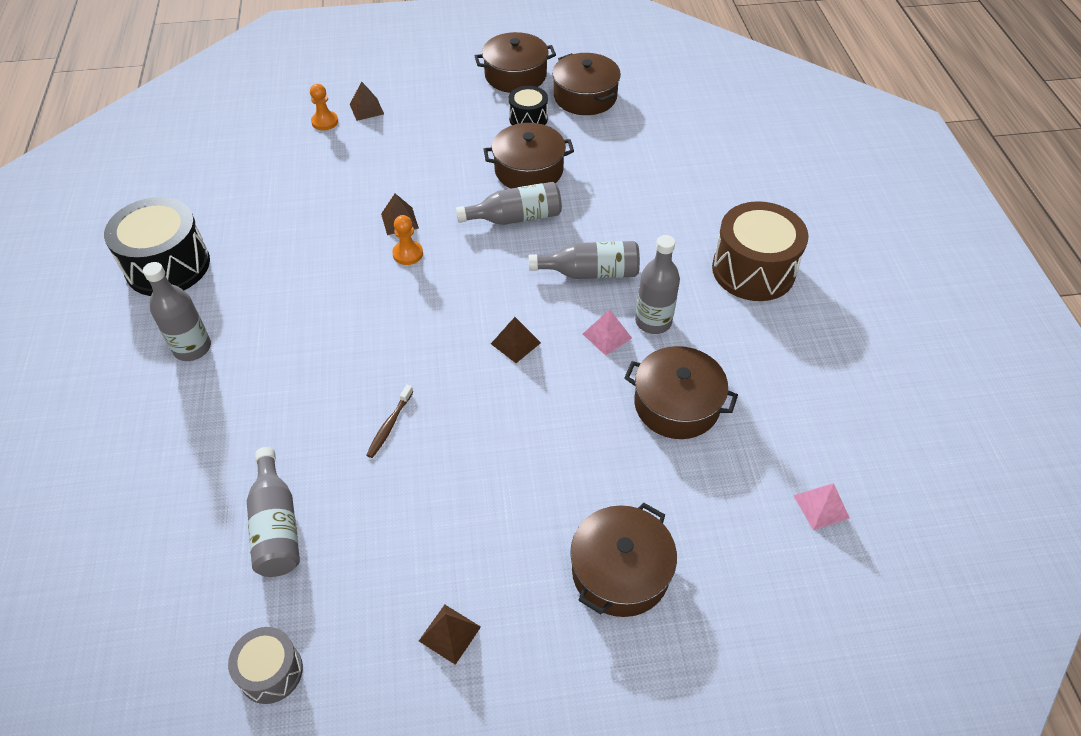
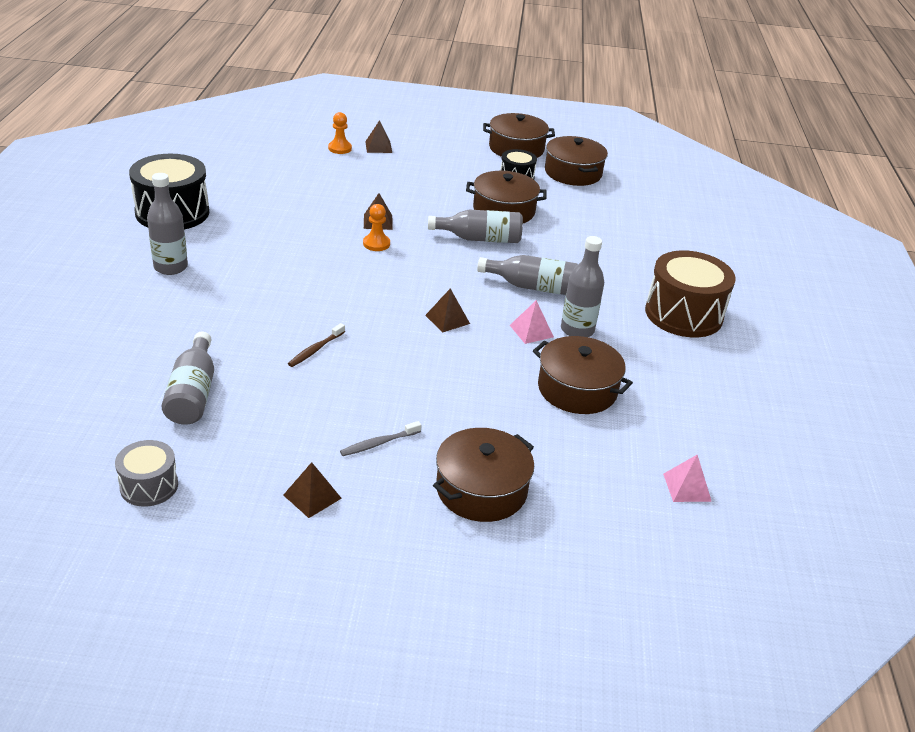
camera: 10 degrees right, 15 degrees down
none -> grey toothbrush [340,421,422,456]

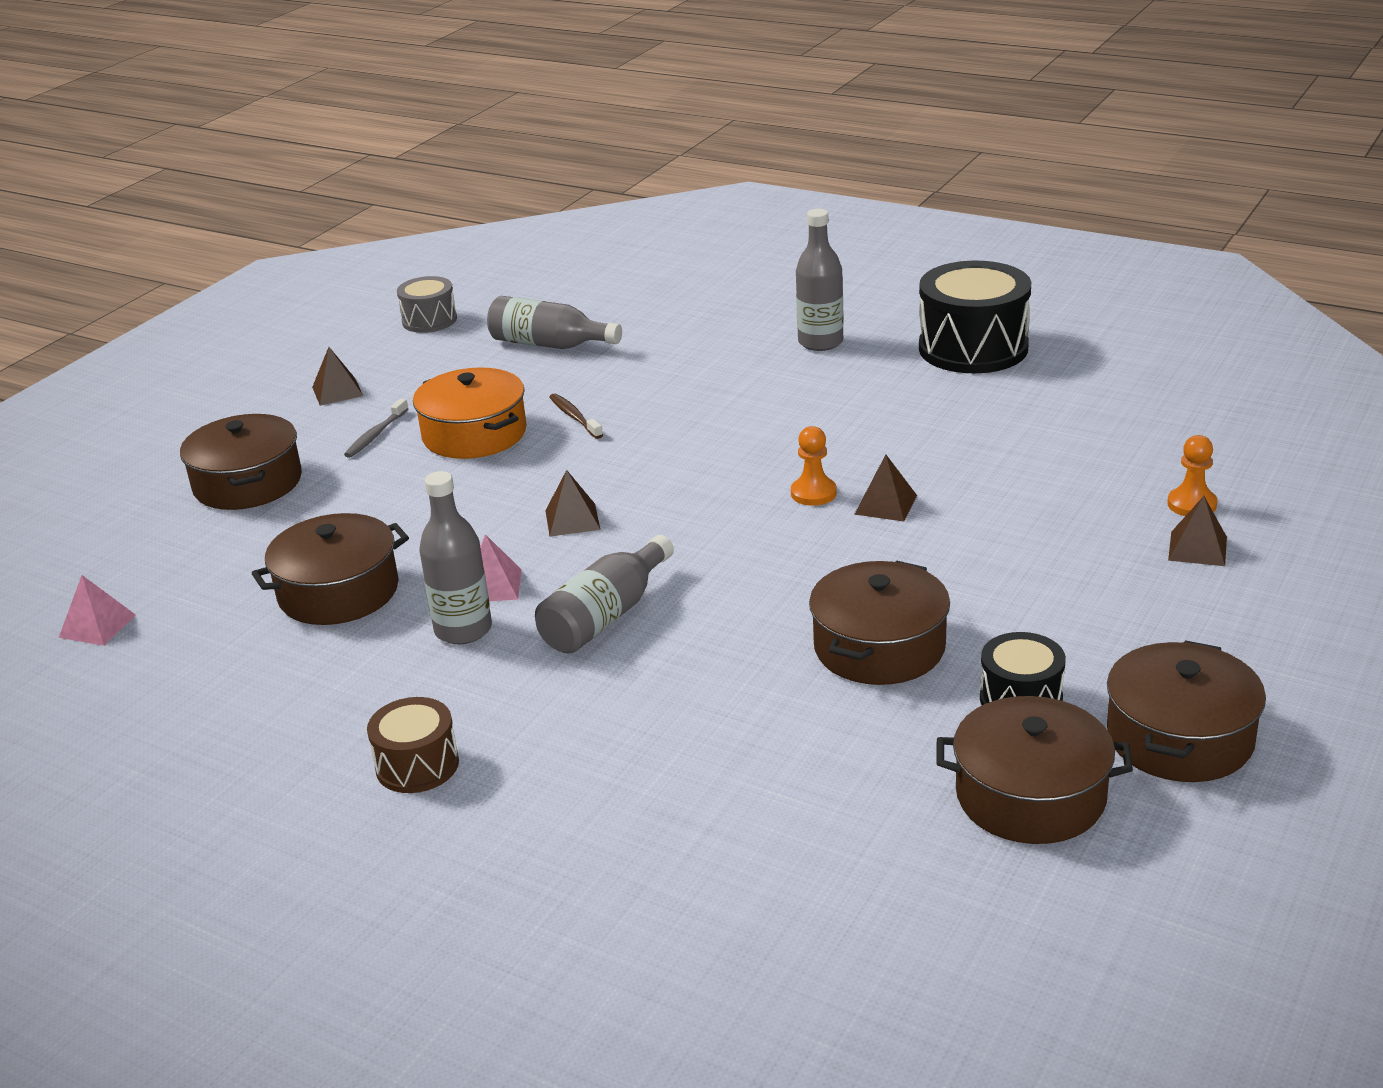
camera: 120 degrees right, 5 degrees down
grey toothbrush [340,421,422,456] -> grey toothbrush turned 150 degrees counterclockwise [344,399,408,458]
grey bottle [428,209,523,243] -> none
brown drum [645,250,736,337] -> brown drum [367,697,459,793], size x0.55
none -> orange pot [413,367,527,459]

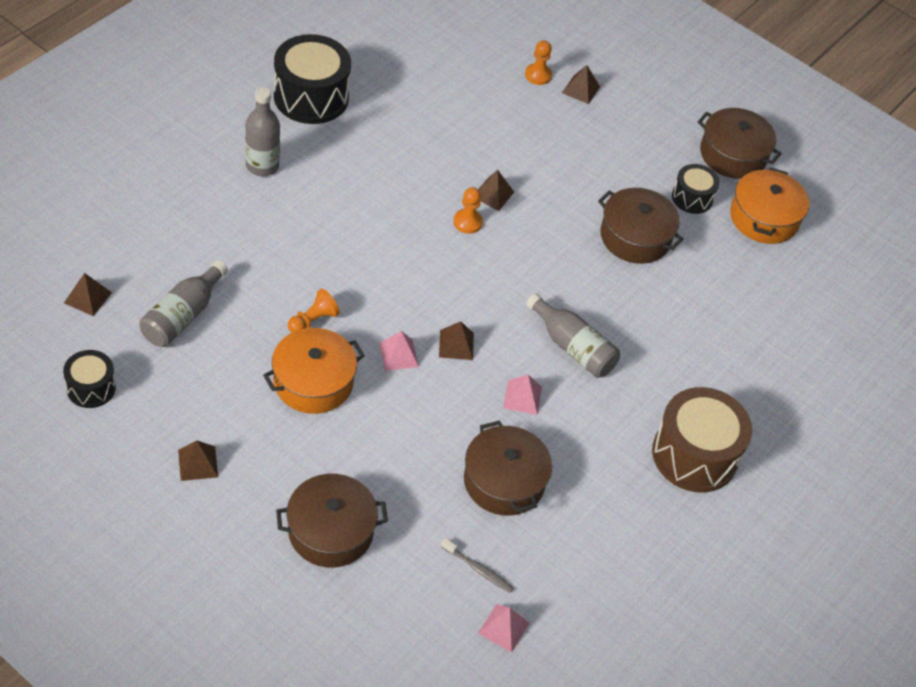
camera: 90 degrees left, 20 degrees up
grey toothbrush [344,399,408,458] -> grey toothbrush moved to [441,538,514,593]
brown drum [367,697,459,793] -> brown drum [652,387,752,493], size x1.83
grey drum [397,276,457,333] -> black drum [63,350,116,408]
grey bottle [419,471,492,644] -> none
brown toothbrush [549,393,603,439] -> orange pawn [288,288,340,333]
brown pot [936,696,1133,844] -> orange pot [730,167,809,244]
none -> brown pyramid [64,273,112,316]
none -> pink pyramid [379,331,419,371]

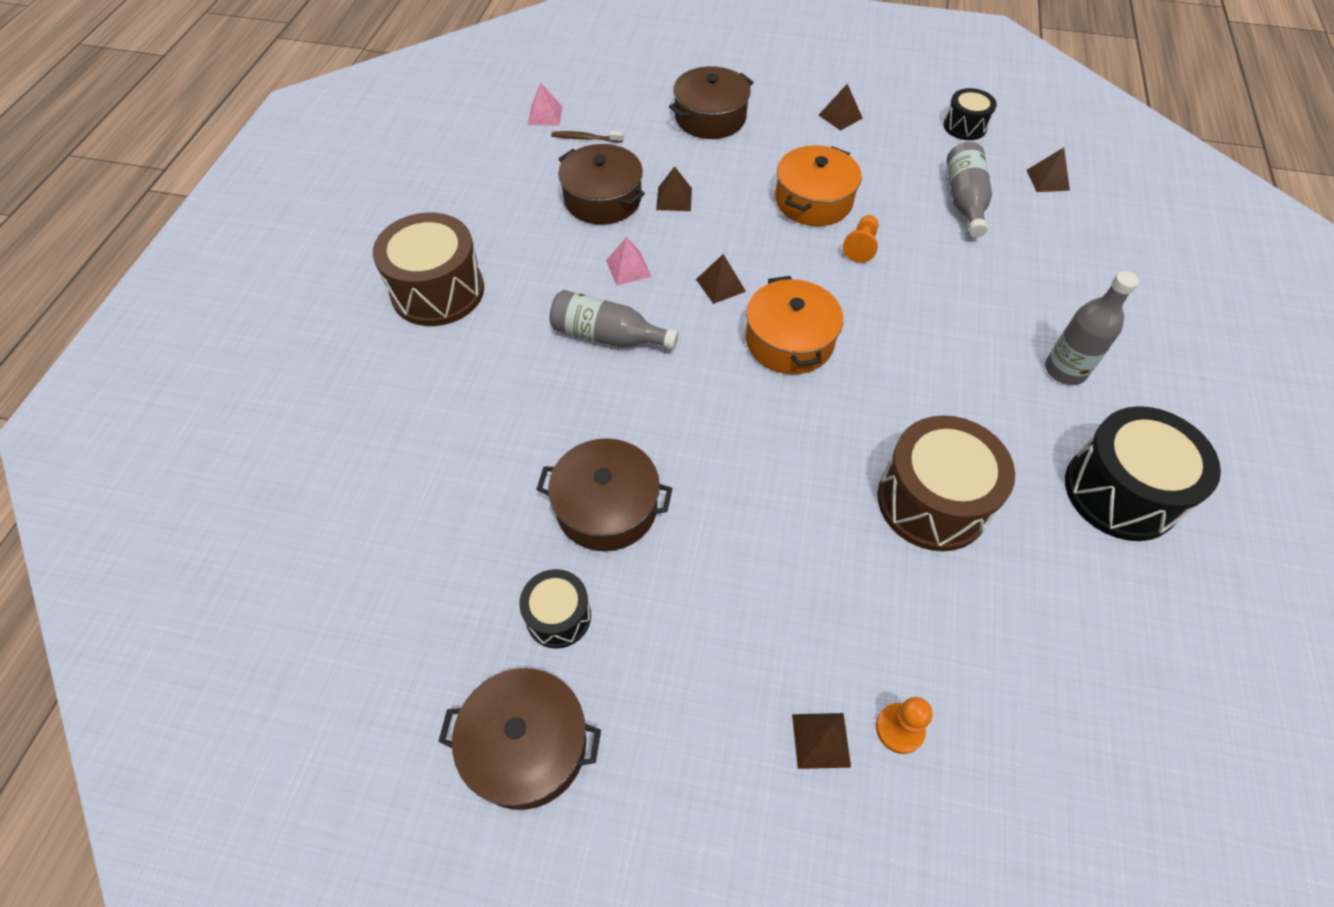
camera: 160 degrees right, 5 degrees up
pink pyramid [379,331,419,371] -> none
grey toothbrush [441,538,514,593] -> brown toothbrush [551,131,624,143]
orange pawn [453,187,483,234] -> none
brown pyramid [478,170,514,211] -> brown pyramid moved to [656,166,692,211]
orange pot [730,167,809,244] -> orange pot moved to [746,276,843,374]
none -> brown drum [877,415,1015,551]

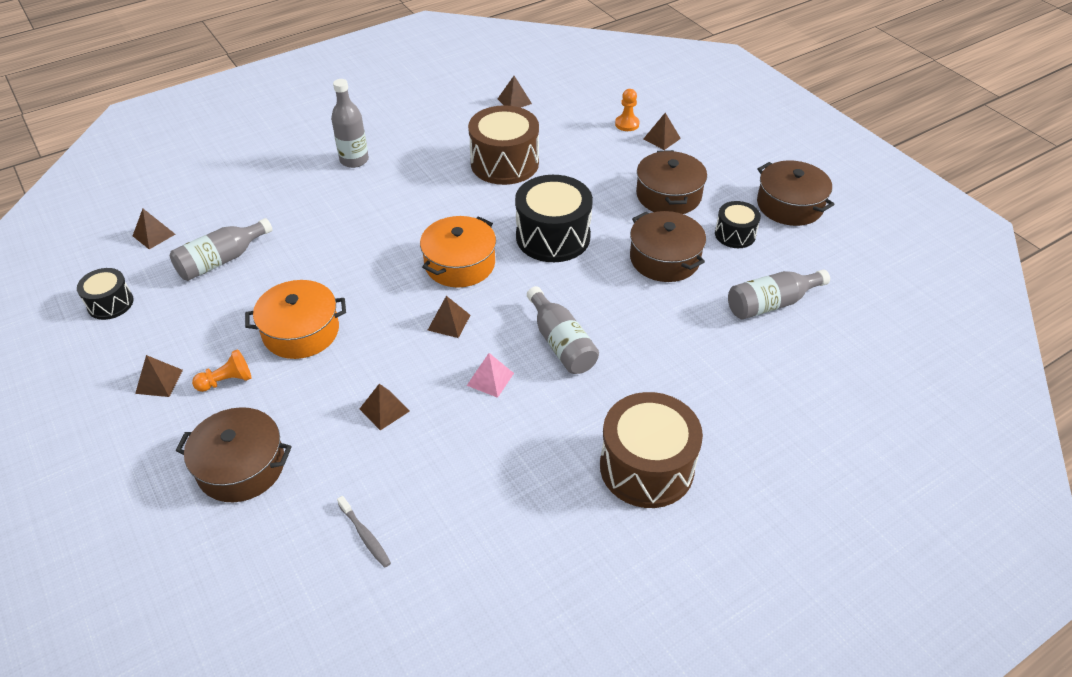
camera: 135 degrees left, 10 degrees down
pink pyramid [528,82,562,126] -> none
brown toothbrush [551,131,624,143] -> grey toothbrush [337,496,391,568]
brown pot [558,144,645,225] -> brown pot moved to [636,150,707,214]
orange pawn [843,215,879,263] -> orange pawn moved to [192,349,251,392]
black drum [1065,406,1221,541] -> black drum moved to [515,175,593,262]
none -> brown pyramid [498,76,532,108]
none -> grey bottle [728,270,830,320]

